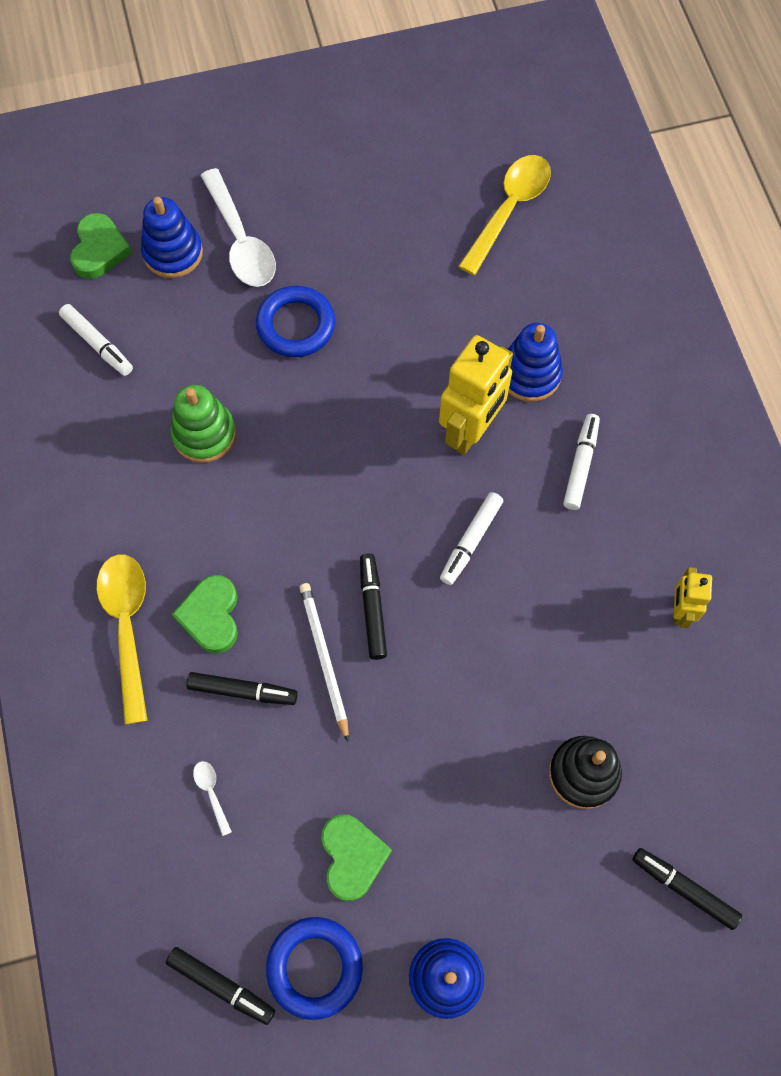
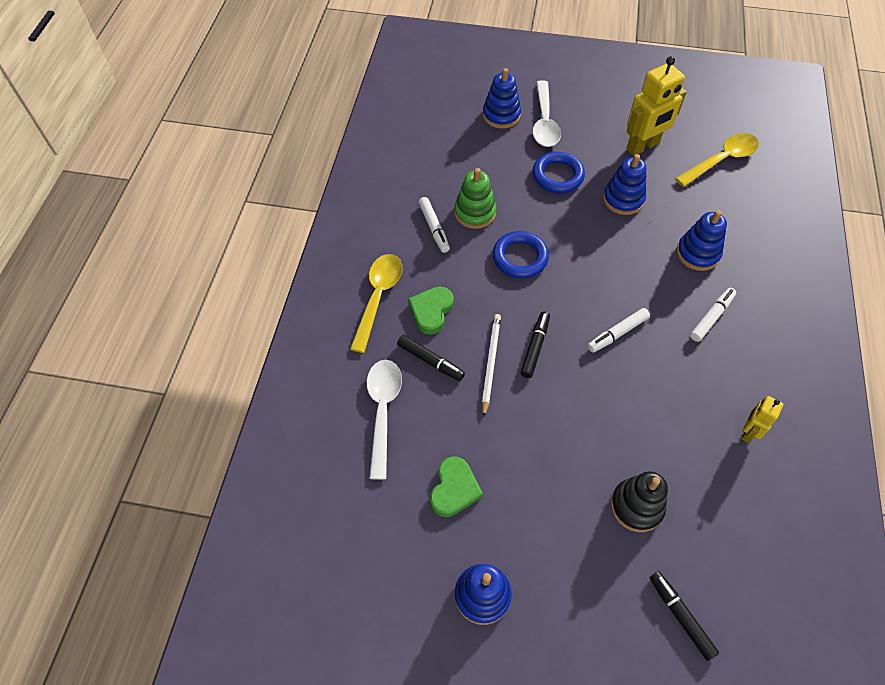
camera: 25 degrees right, 10 degrees down
white marker [59,304,133,376] -> white marker moved to [418,197,450,253]
green heart [70,213,132,279] -> none
black marker [166,947,275,1025] -> none
white spoon [193,761,232,836] -> white spoon [366,360,402,480], size x2.35
blue ring [266,917,363,1020] -> blue ring moved to [493,231,549,278]
yellow robot [439,335,513,455] -> yellow robot moved to [626,56,687,156]
none -> blue stacking toy [603,154,646,215]

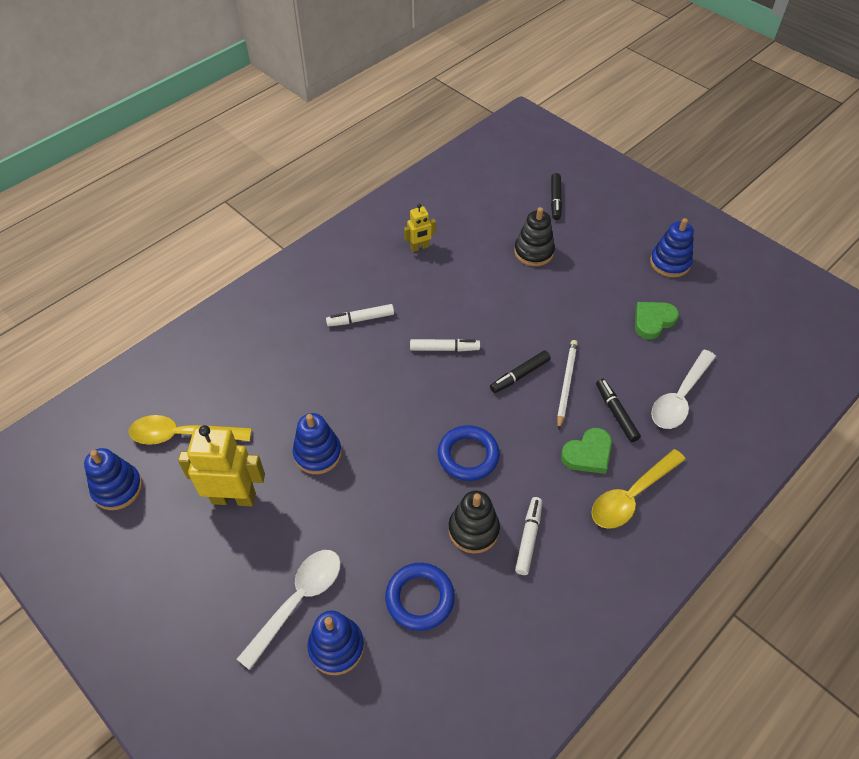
camera: 145 degrees left, 5 degrees down
green stacking toy [454,168,496,229] -> black stacking toy [448,491,500,554]
white pencil [482,314,501,418] -> white pencil turned 150 degrees clockwise [557,340,578,430]
blue ring [533,152,585,193] -> blue ring moved to [385,563,455,631]
blue stacking toy [676,210,727,271] -> blue stacking toy moved to [84,448,143,510]

